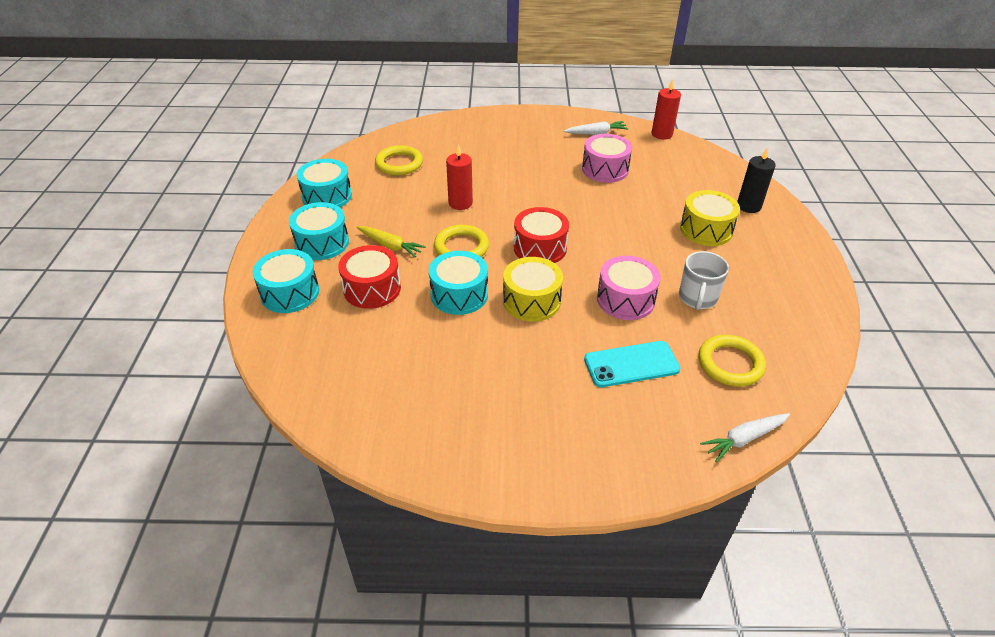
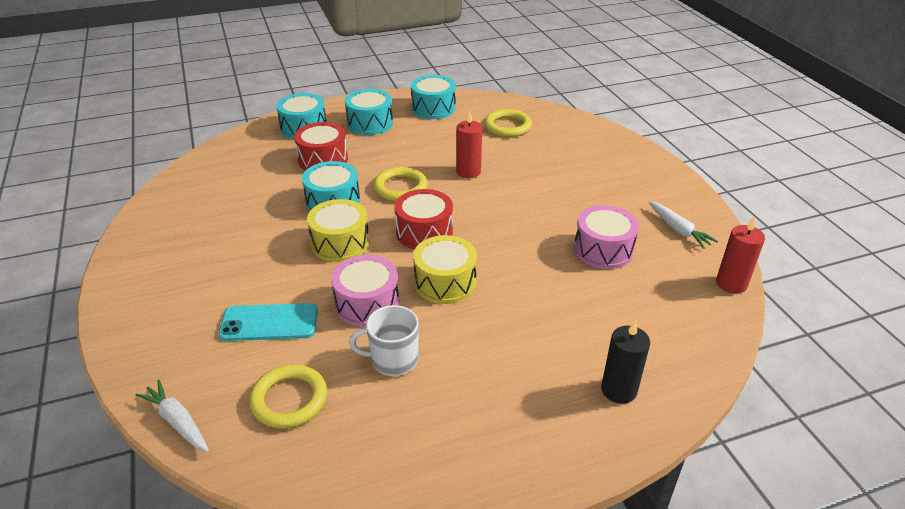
camera: 70 degrees right, 5 degrees down
yellow carrot [356,226,426,258] -> none
turquoise phone [584,341,680,387] -> turquoise phone turned 60 degrees counterclockwise [218,303,318,341]
yellow drum [680,190,740,246] -> yellow drum moved to [413,235,477,304]

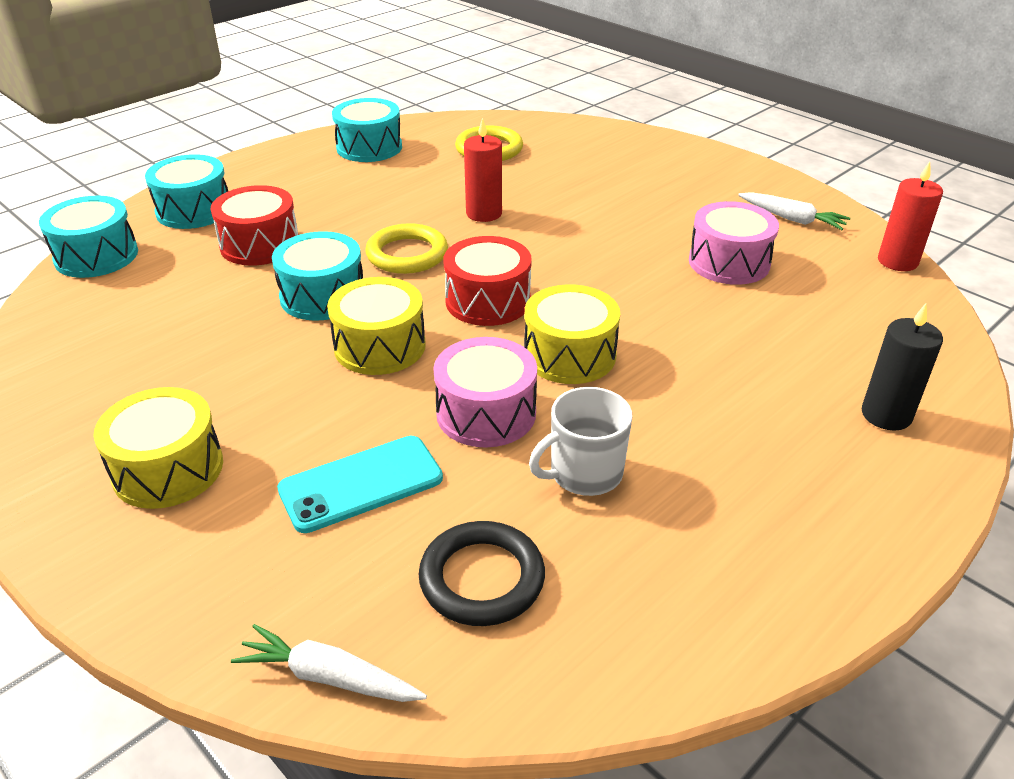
camera: 25 degrees left, 0 degrees up
yellow ring [249,365,327,429] -> black ring [419,521,545,626]
turquoise drum [345,89,393,135] -> turquoise drum moved to [39,196,138,278]
none -> yellow drum [93,387,223,509]

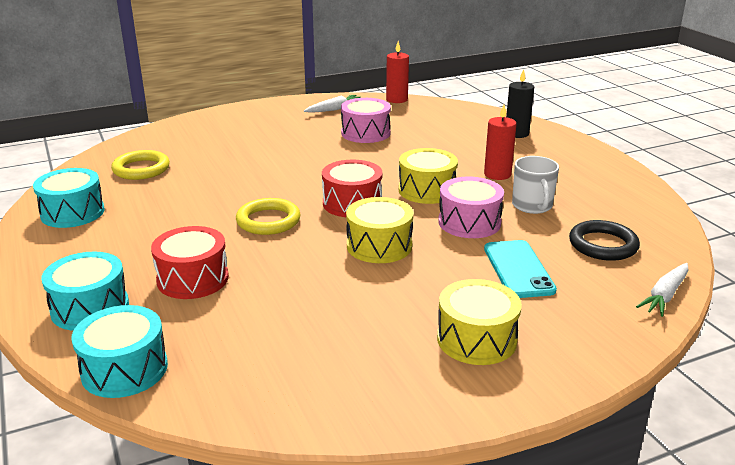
camera: 70 degrees left, 10 degrees down
turquoise drum [272,231,363,321] -> none
red candle [464,118,502,222] -> red candle moved to [484,105,517,180]

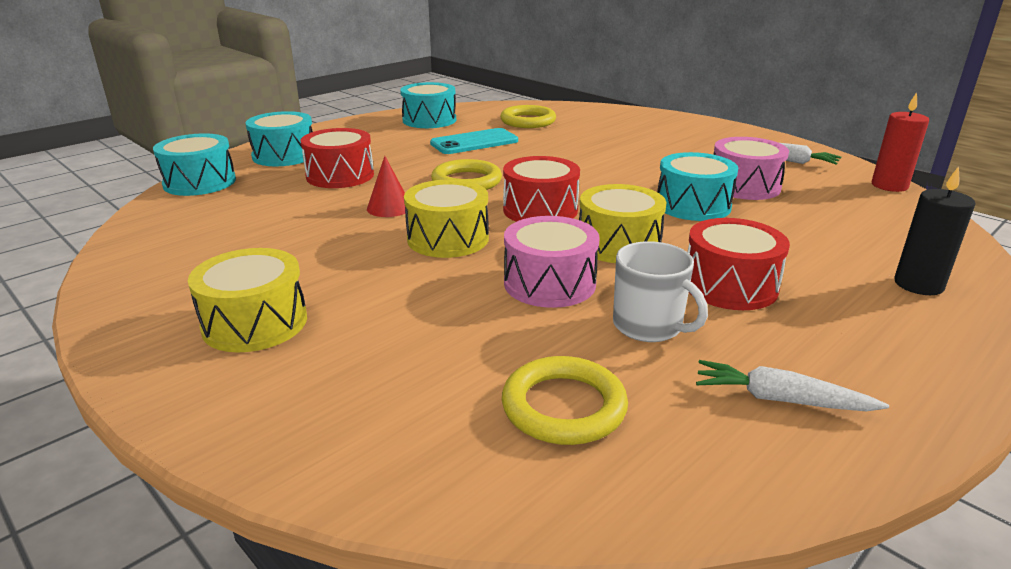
camera: 70 degrees right, 0 degrees up
red candle [484,105,517,180] -> red drum [687,218,790,310]
turquoise phone [484,240,557,298] -> turquoise phone moved to [430,128,518,154]
white mug [512,156,559,214] -> white mug turned 105 degrees counterclockwise [613,241,708,342]
black ring [569,220,640,261] -> yellow ring [502,356,628,445]
white carrot [636,263,689,317] -> white carrot moved to [696,360,889,412]
none -> red cone [367,156,405,217]
none -> turquoise drum [657,152,738,221]

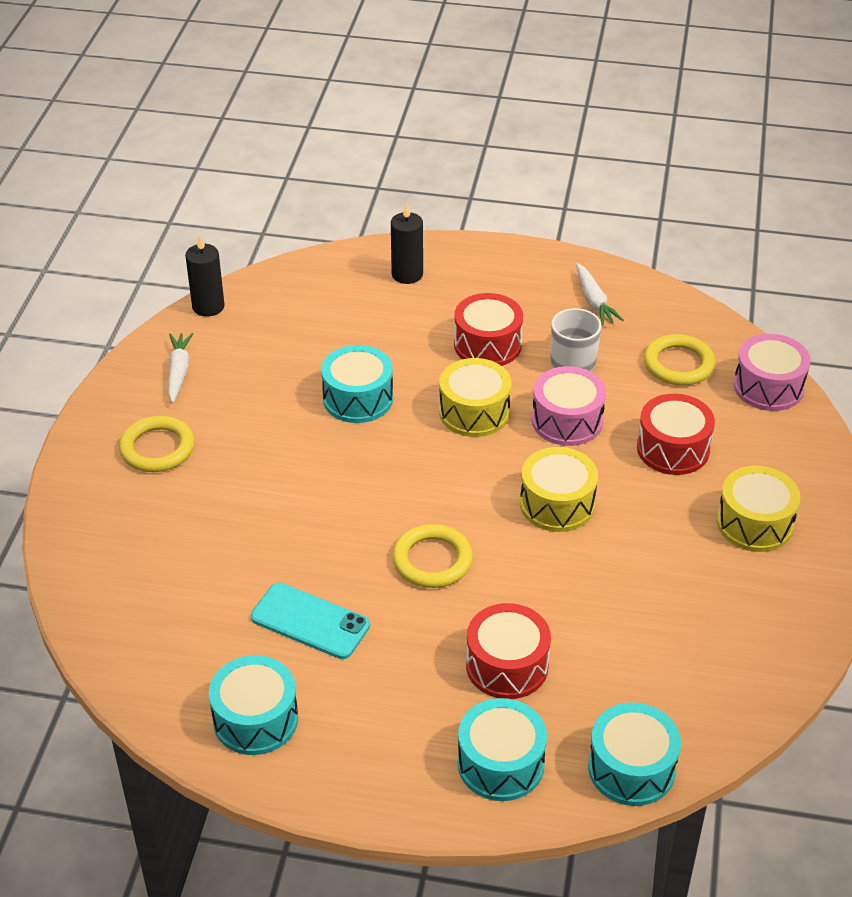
camera: 125 degrees left, 15 degrees up
red cone [367,156,405,217] -> none
yellow ring [500,105,556,128] -> yellow ring moved to [119,416,195,472]
red drum [503,156,580,222] -> red drum moved to [637,394,715,475]
pink drum [714,137,789,200] -> pink drum moved to [733,334,811,411]
red candle [872,92,929,192] -> black candle [185,236,225,317]

